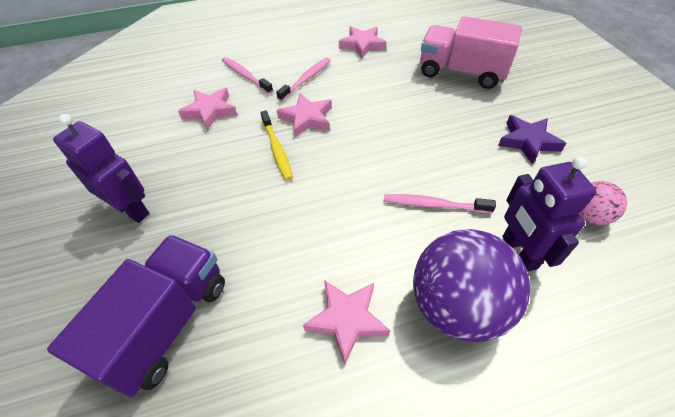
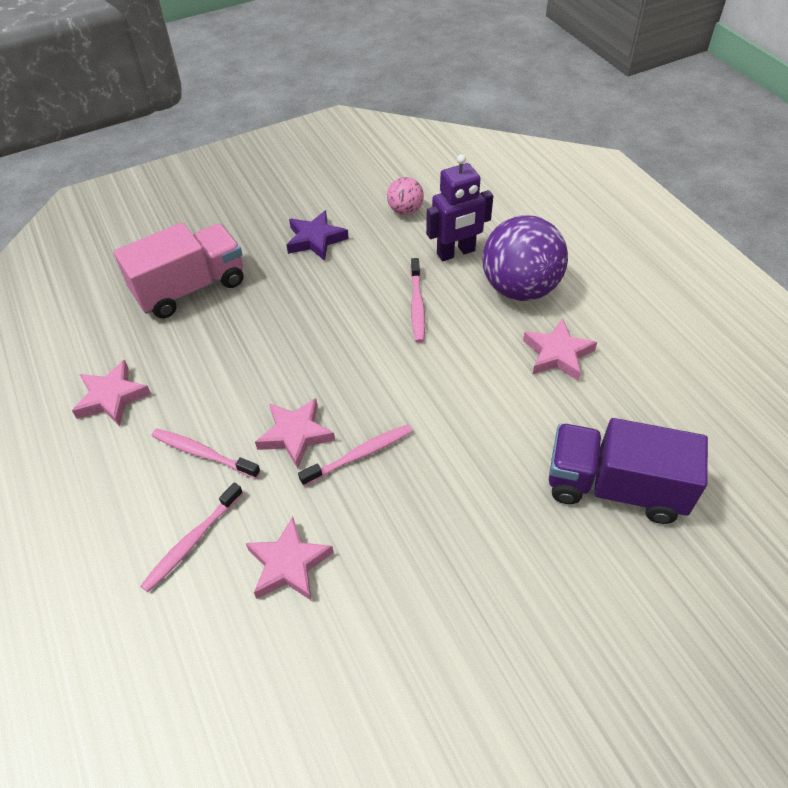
camera: 100 degrees left, 0 degrees up
purple robot [53,114,149,223] -> none
yellow toothbrush [260,111,293,180] -> pink toothbrush [298,424,413,486]
pink truck [420,16,522,89] -> pink truck turned 135 degrees counterclockwise [113,223,243,318]

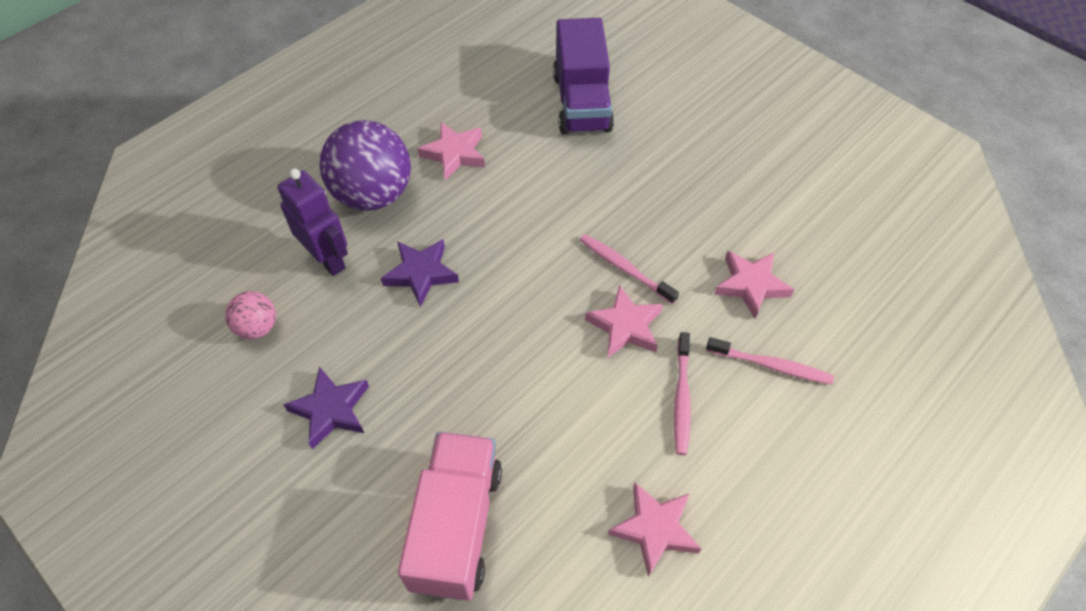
camera: 110 degrees left, 5 degrees up
pink truck [113,223,243,318] -> pink truck turned 60 degrees clockwise [398,432,502,600]
pink toothbrush [410,258,425,343] -> purple star [381,239,459,307]

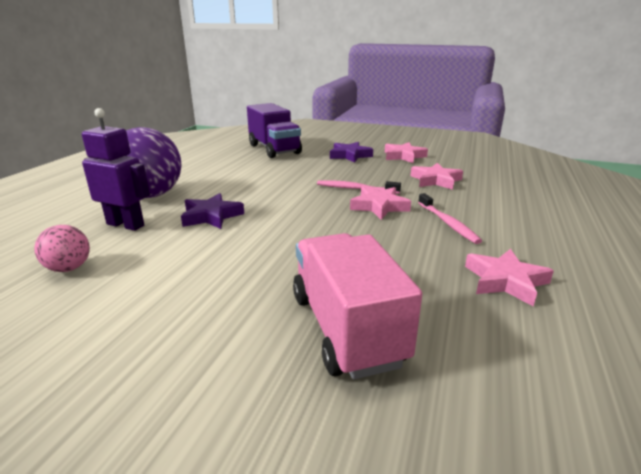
camera: 25 degrees left, 30 degrees down
purple star [283,367,369,450] -> purple star moved to [330,142,373,163]
pink star [417,122,485,181] -> pink star moved to [385,142,428,163]
pink toothbrush [706,337,834,385] -> none

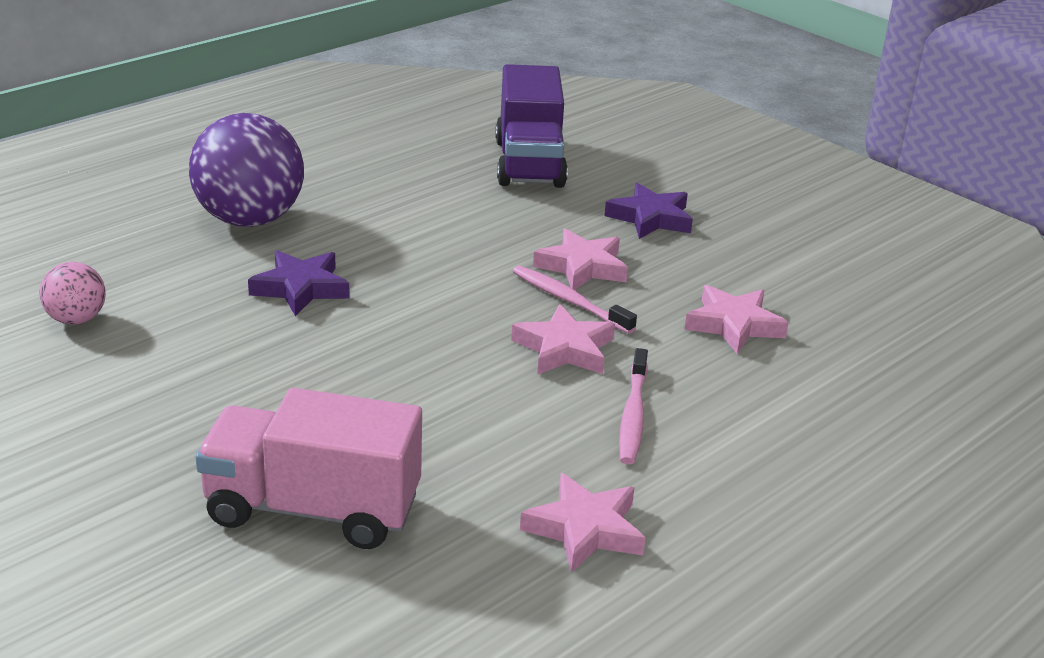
camera: 25 degrees right, 5 degrees up
purple robot [82,108,150,231] -> none
pink truck [293,233,422,379] -> pink truck turned 90 degrees counterclockwise [196,388,422,549]
pink star [385,142,428,163] -> pink star moved to [533,229,628,290]

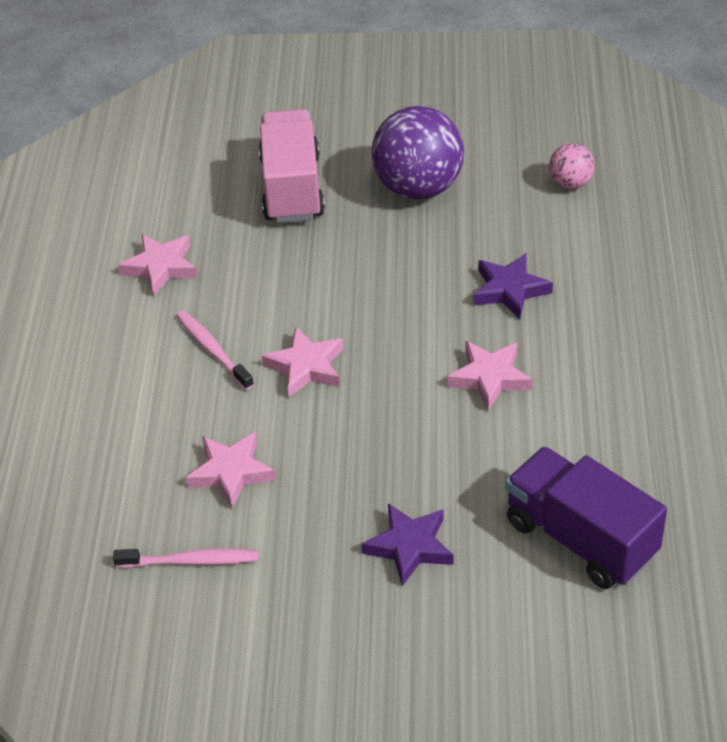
camera: 140 degrees right, 15 degrees up
purple ball [189,113,304,227] -> purple ball moved to [372,106,464,199]
pink truck [196,388,422,549] -> pink truck turned 60 degrees counterclockwise [259,109,325,223]
pink toothbrush [513,266,637,334] -> pink toothbrush moved to [113,549,259,568]
pink star [533,229,628,290] -> pink star moved to [447,341,532,411]

